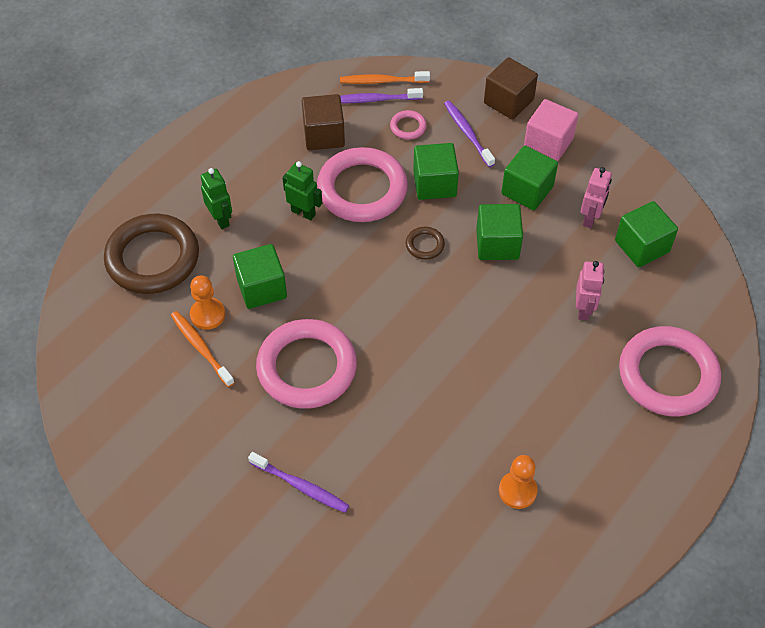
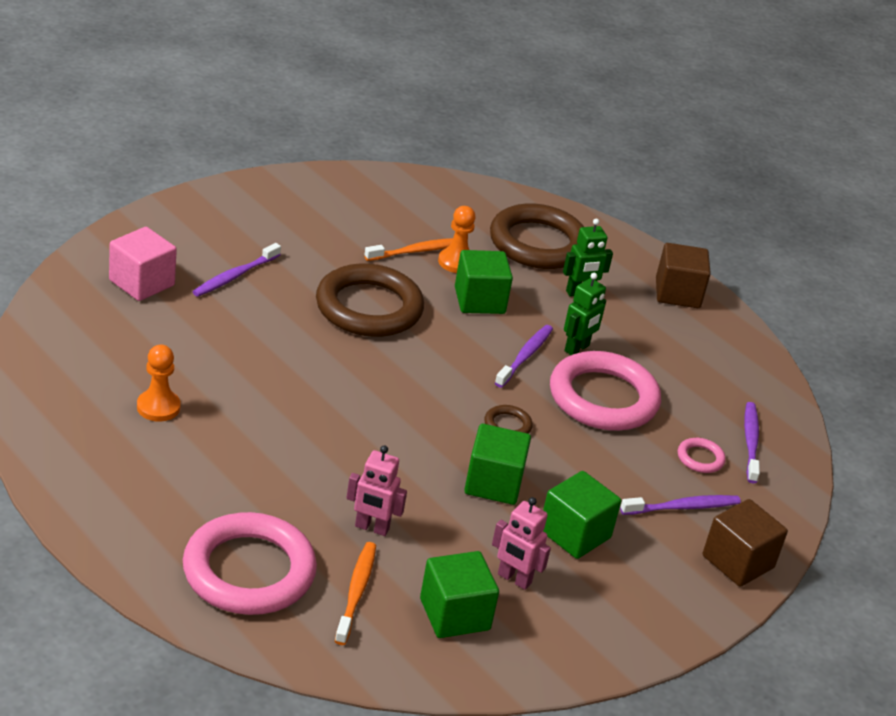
camera: 95 degrees right, 20 degrees down
pink ring [256,319,357,409] -> brown ring [316,264,424,337]
brown cube [302,94,345,150] -> brown cube moved to [656,243,711,308]
orange toothbrush [340,71,430,84] -> orange toothbrush moved to [335,542,376,645]
green cube [413,143,459,200] -> none
pink cube [524,99,578,162] -> pink cube moved to [109,227,177,301]
none -> purple toothbrush [495,325,553,388]

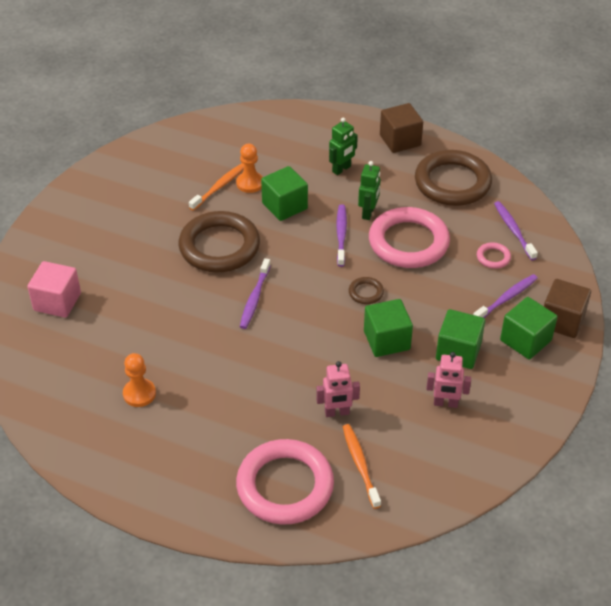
camera: 20 degrees left, 10 degrees up
purple toothbrush [192,243,281,297] -> purple toothbrush moved to [240,258,271,329]
green cube [420,551,499,638] -> green cube moved to [500,297,557,359]
brown ring [490,203,584,269] -> brown ring moved to [415,150,492,206]

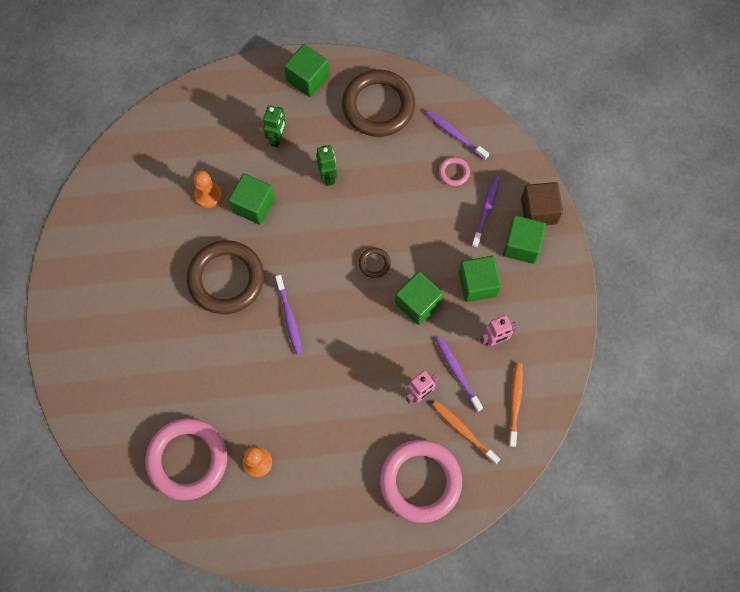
camera: 30 degrees left, 25 degrees up
pink cube [27,261,81,318] -> none
orange toothbrush [189,163,244,211] -> orange toothbrush moved to [509,363,523,447]
purple toothbrush [336,204,347,267] -> purple toothbrush moved to [436,337,483,412]
pink ring [369,207,450,268] -> pink ring moved to [145,418,227,500]
brown cube [380,103,423,153] -> green cube [284,44,329,97]

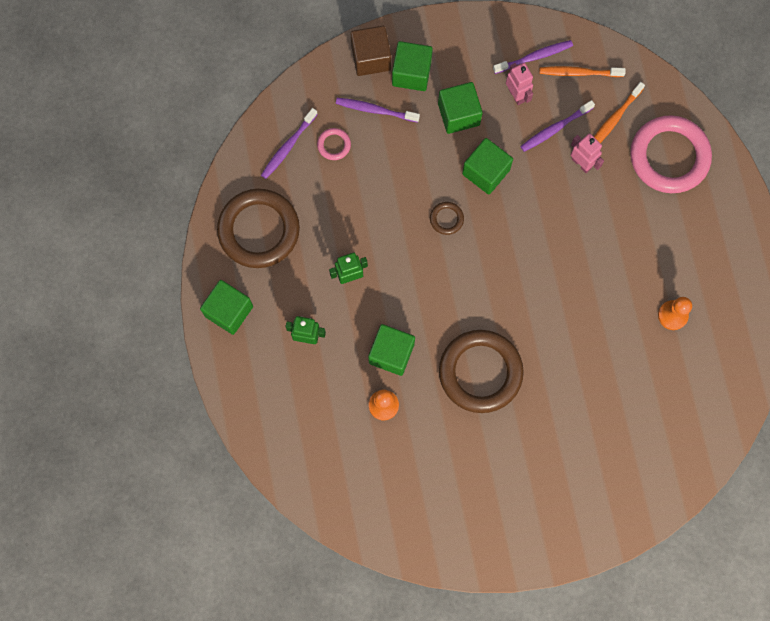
camera: 95 degrees left, 5 degrees up
pink ring [145,418,227,500] -> none
purple toothbrush [275,275,302,355] -> purple toothbrush moved to [493,40,573,74]

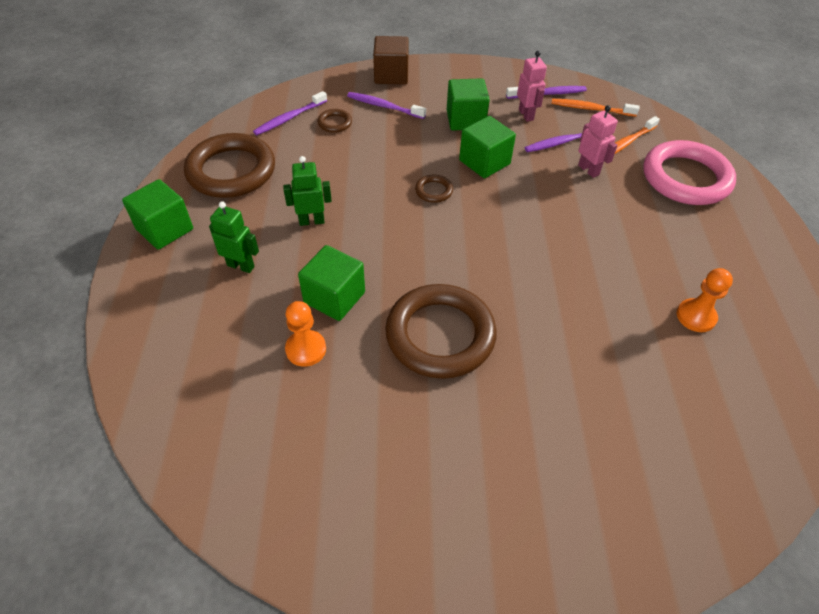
camera: 10 degrees right, 25 degrees down
pink ring [317,128,351,160] -> brown ring [318,109,352,133]
green cube [392,41,433,91] -> none

